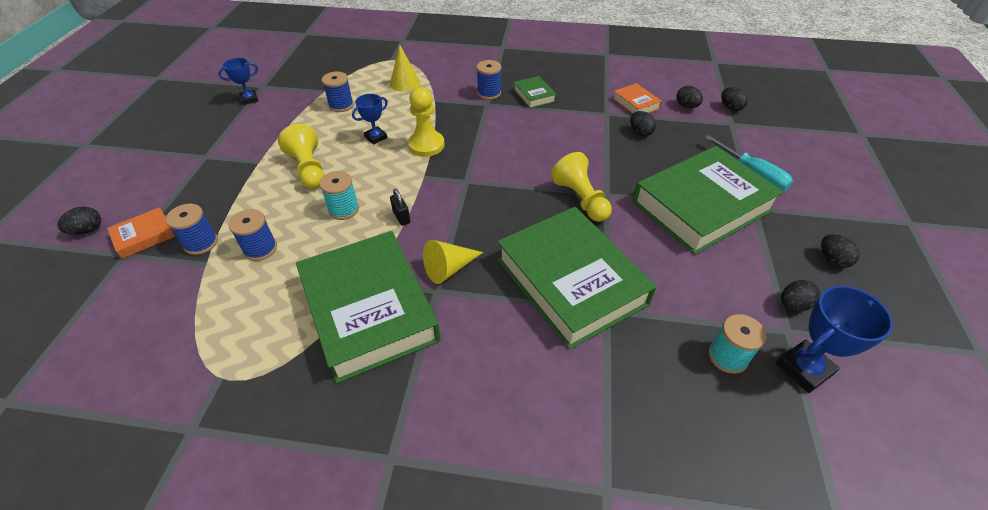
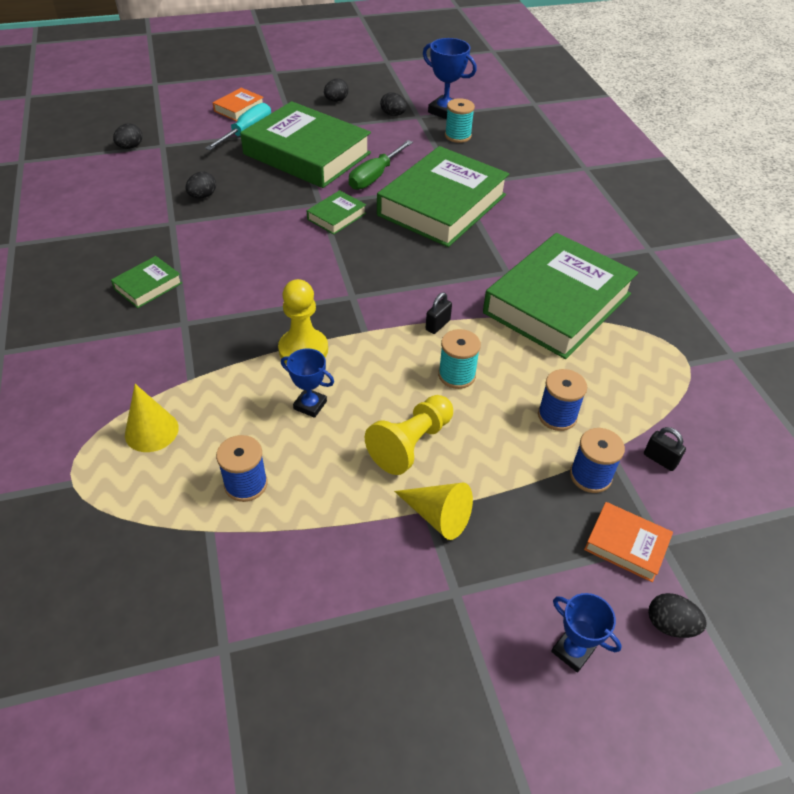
camera: 115 degrees left, 0 degrees up
blue trophy [218,58,258,105] -> blue trophy moved to [551,593,622,673]
yellow cone [423,240,483,284] -> yellow cone moved to [394,483,473,540]
blue spool [477,60,501,100] -> none
yellow pawn [551,152,612,222] -> green book [307,190,366,235]
orange book [613,83,662,114] -> orange book moved to [213,88,264,121]
black egg [677,86,703,108] -> none
none -> green screwdriver [349,140,413,190]
none -> black padlock [644,427,686,471]

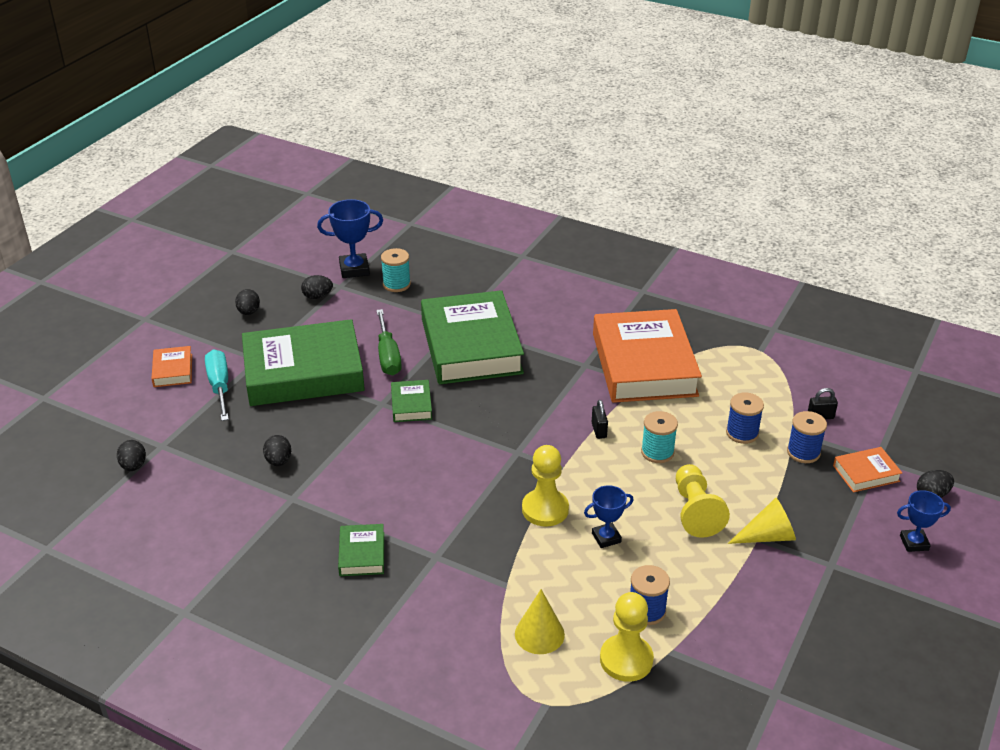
camera: 45 degrees left, 10 degrees down
green book [483,233,638,359] -> orange book [593,309,702,403]
none -> yellow pawn [600,592,654,682]

